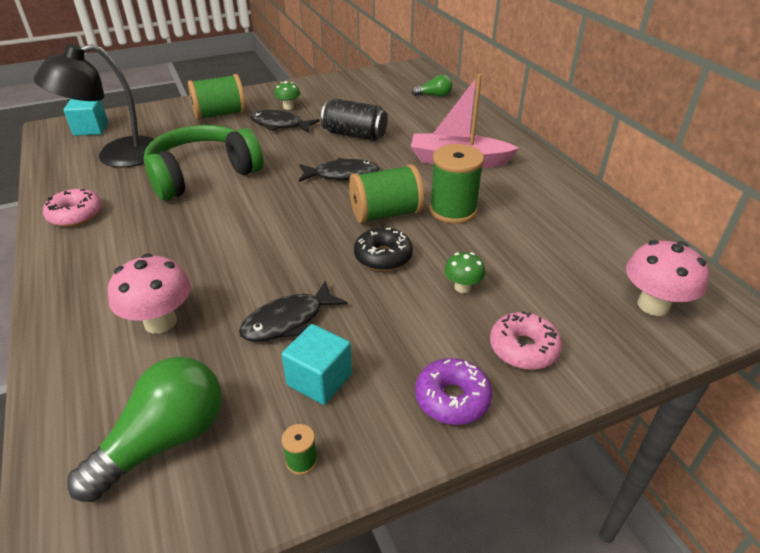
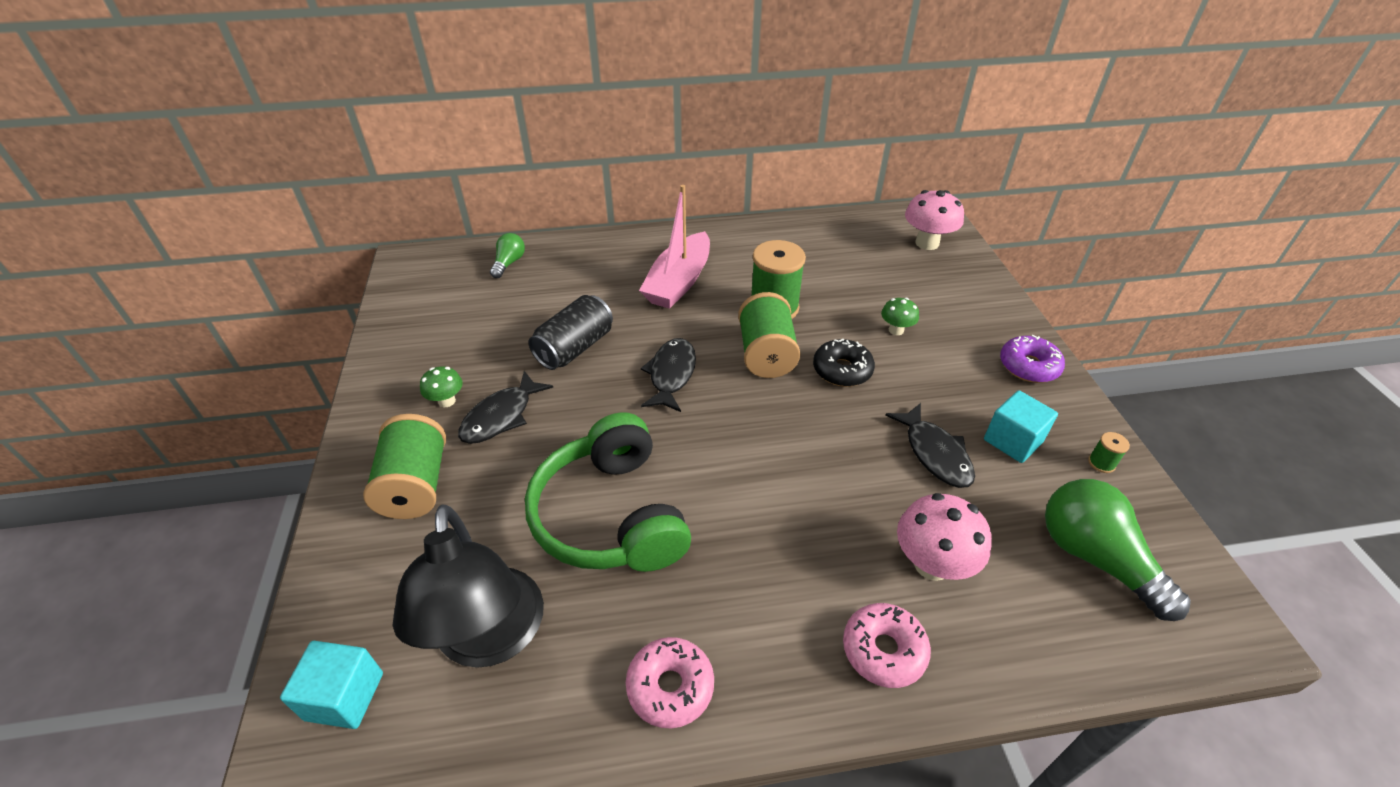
camera: 75 degrees left, 5 degrees up
pink donut [490,311,562,370] -> pink donut moved to [843,603,931,688]

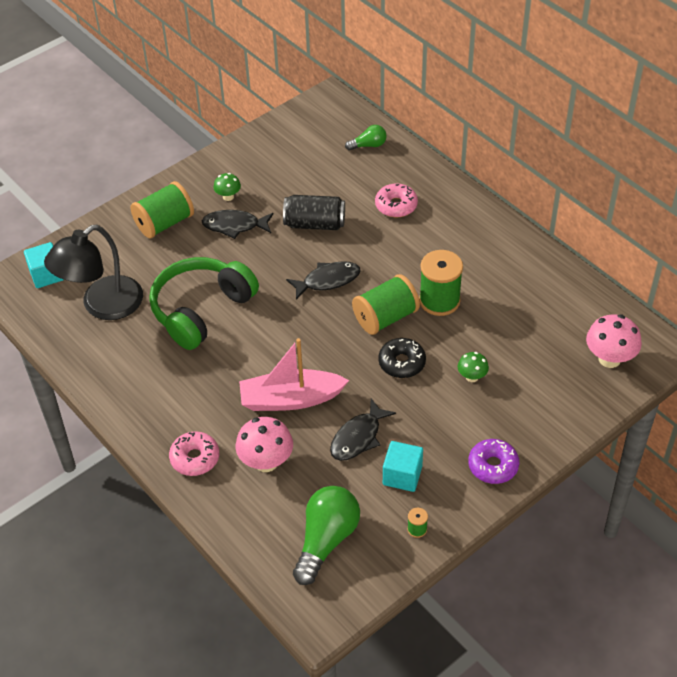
camera: 60 degrees right, 5 degrees up
pink donut [626,637,714,729] -> pink donut moved to [375,183,418,217]
pink boat [639,185,710,309] -> pink boat moved to [239,338,349,411]

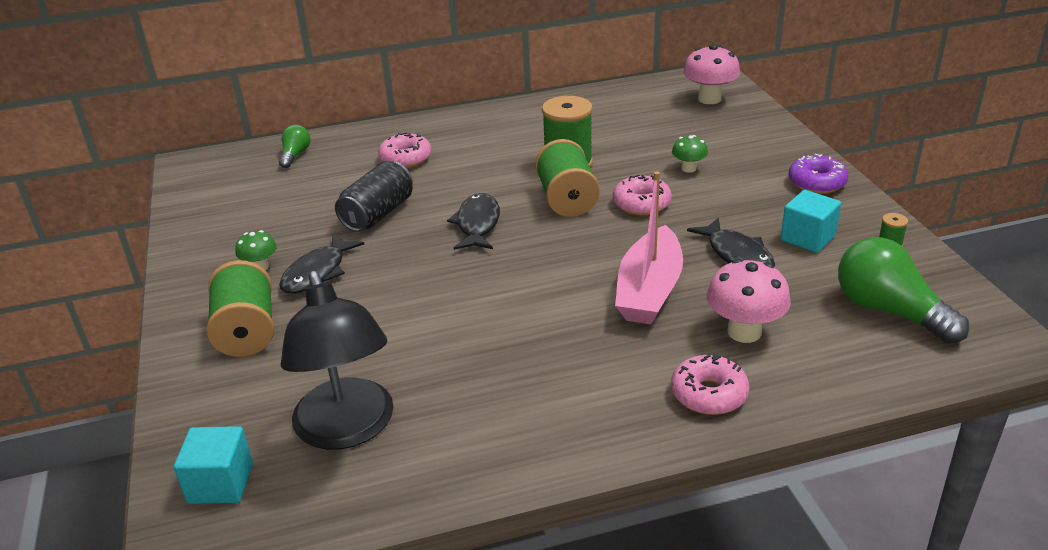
camera: 65 degrees left, 15 degrees down
green headphones [149,257,259,350] -> none
black donut [378,338,426,378] -> pink donut [613,174,672,215]

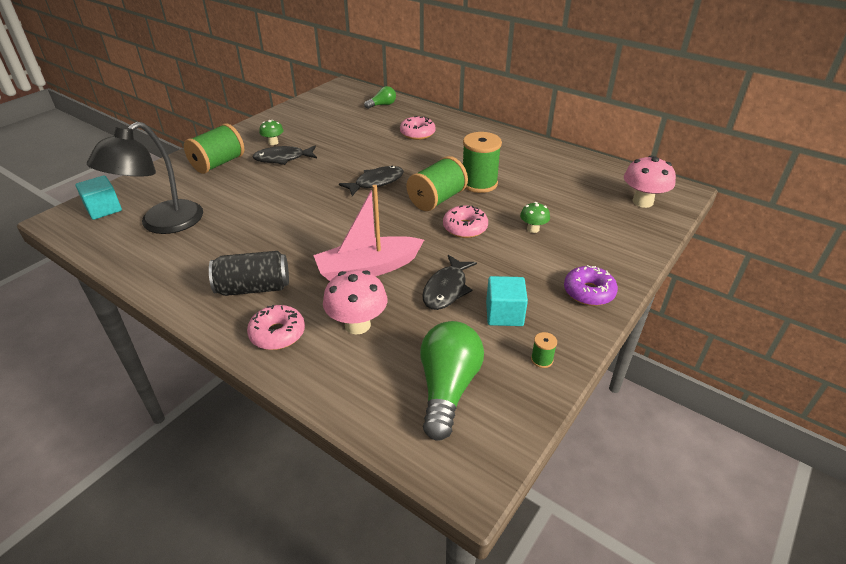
camera: 50 degrees right, 5 degrees up
black can [335,161,413,232] -> black can moved to [209,251,289,296]

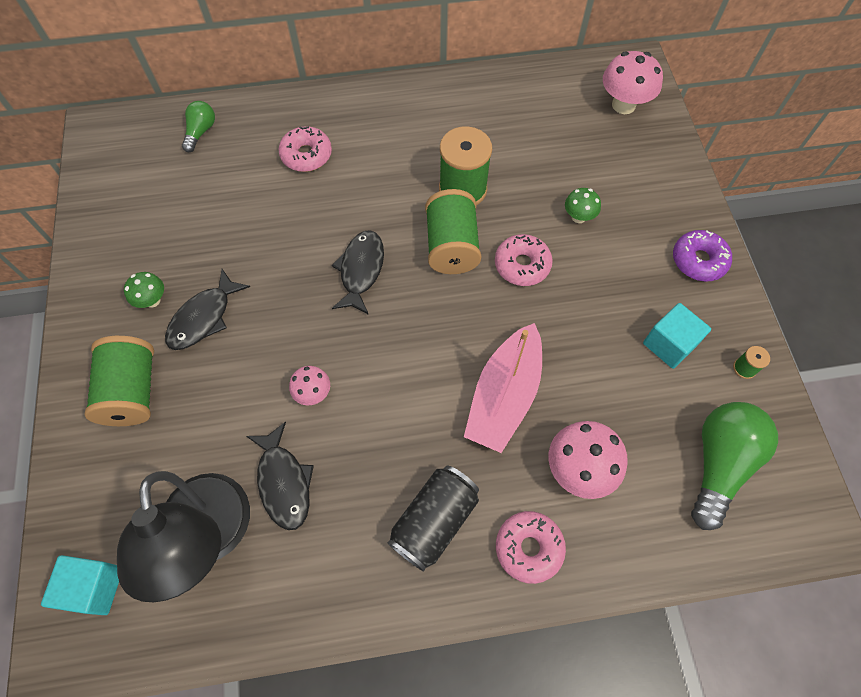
camera: 45 degrees left, 25 degrees up
green light bulb [420,321,484,440] -> green light bulb turned 60 degrees clockwise [691,402,778,530]
black fish [422,255,477,310] -> black fish moved to [246,422,314,530]
none -> pink mushroom [289,366,330,405]

